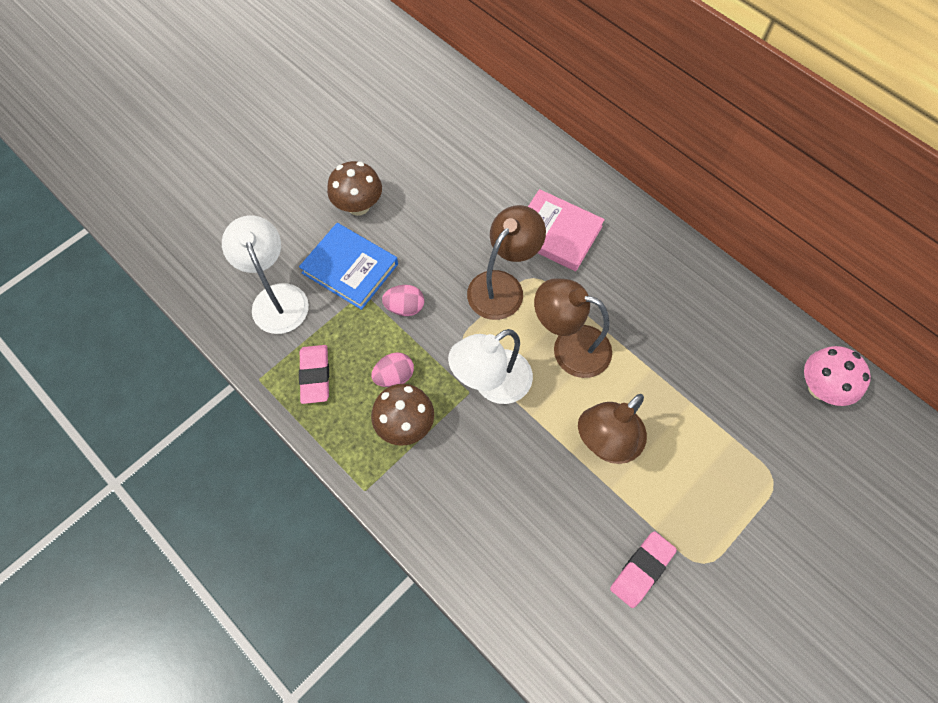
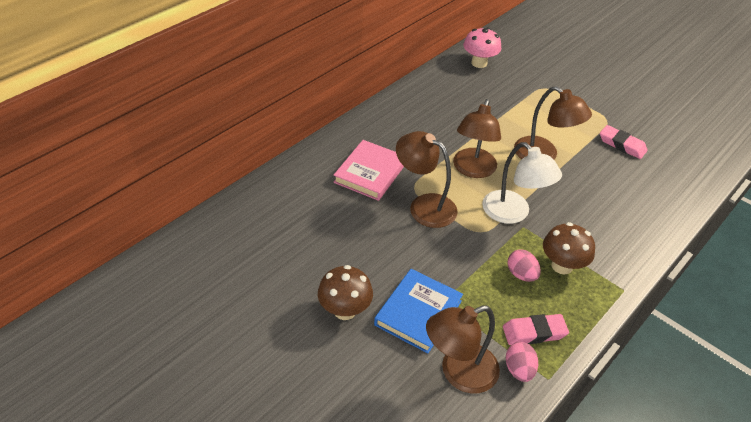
camera: 95 degrees left, 20 degrees down
white lamp [222,215,309,334] -> brown lamp [426,305,500,393]
pink egg [382,285,425,316] -> pink egg moved to [506,342,538,382]

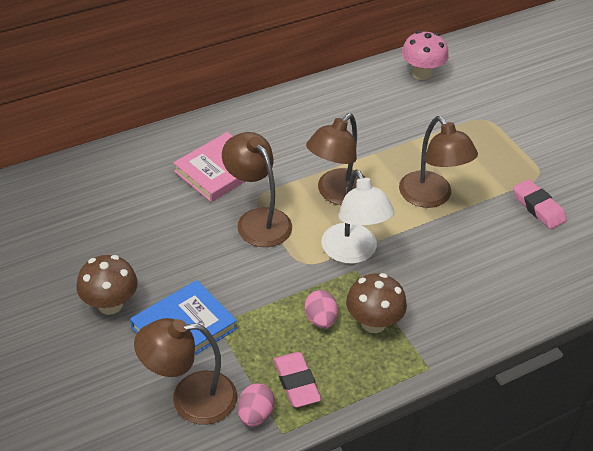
camera: 20 degrees right, 0 degrees up
pink eraser [503,314,569,345] -> pink eraser turned 60 degrees clockwise [273,352,321,408]

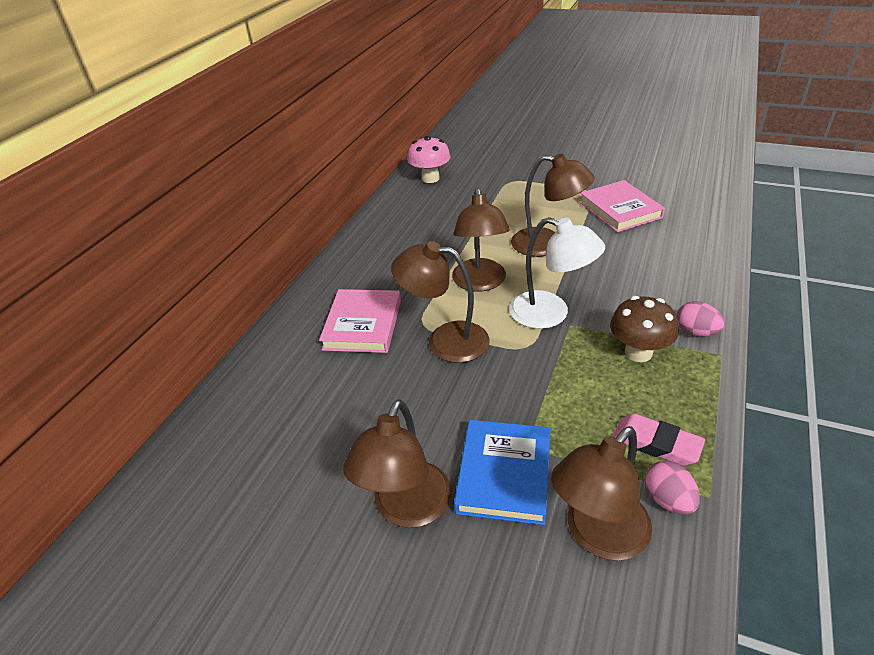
camera: 35 degrees left, 5 degrees down
brown mushroom [77,255,138,315] -> brown lamp [343,399,451,528]
pink egg [305,290,338,329] -> pink egg moved to [676,301,725,337]
pink eraser [513,179,567,229] -> pink book [580,180,665,232]

